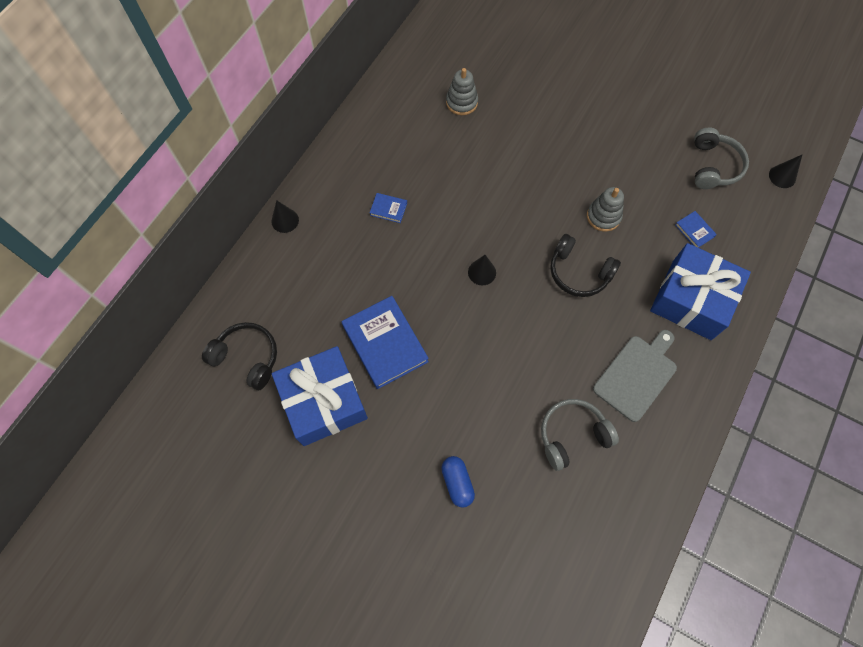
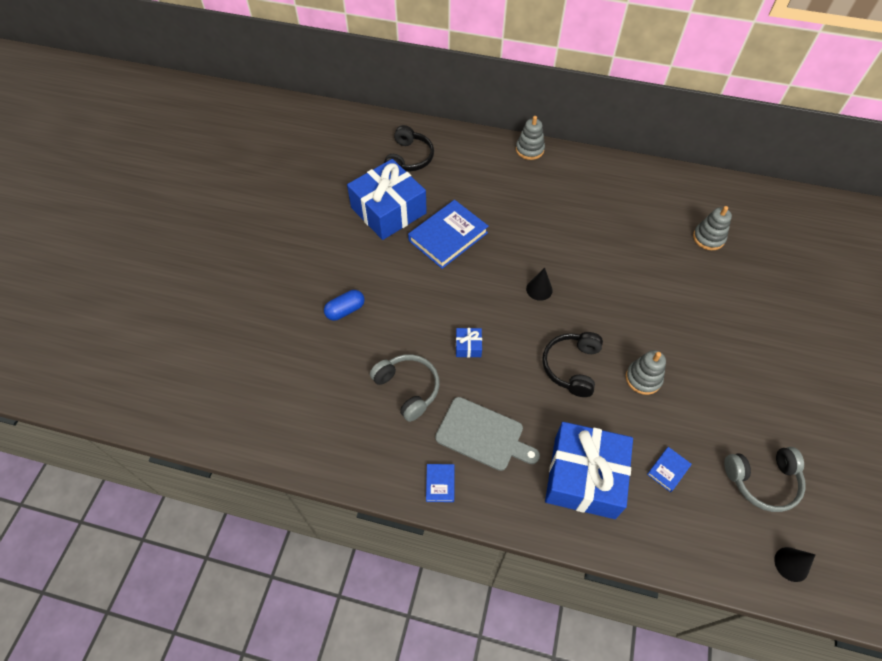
camera: 75 degrees right, 10 degrees down
black cone [271,200,299,233] -> grey stacking toy [516,116,545,160]
blue book [370,193,407,223] -> blue book moved to [426,464,455,502]
none -> blue gift [456,328,482,358]

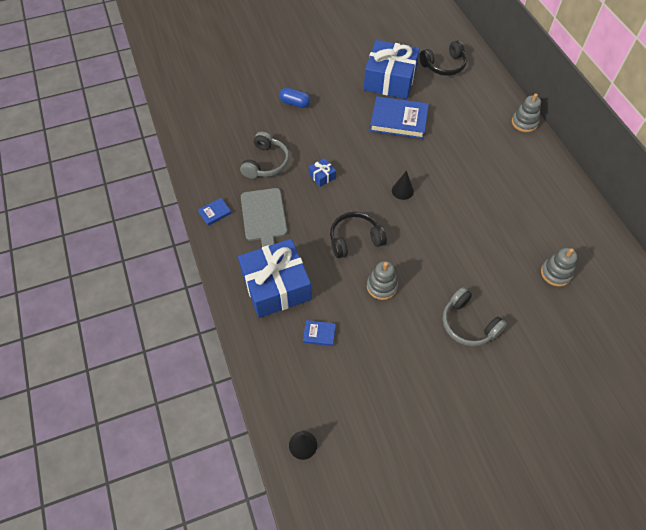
camera: 55 degrees right, 0 degrees up
grey headphones [724,447,806,512] -> grey headphones moved to [443,287,507,346]

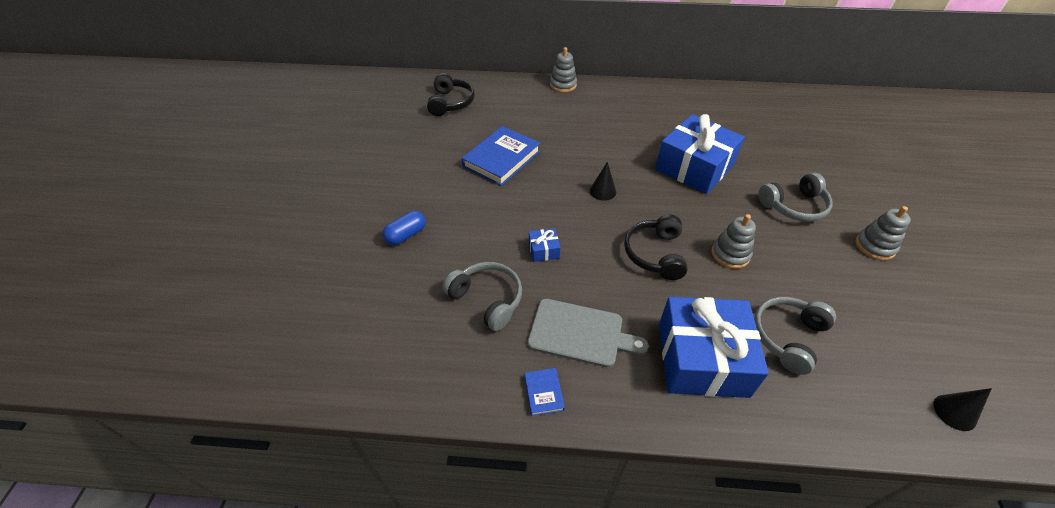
camera: 65 degrees left, 10 degrees down
blue book [303,320,336,346] -> grey headphones [754,297,836,375]
blue gift [364,40,420,99] -> blue gift moved to [655,114,745,194]
grey stacking toy [541,248,577,287] -> grey stacking toy moved to [855,206,911,260]

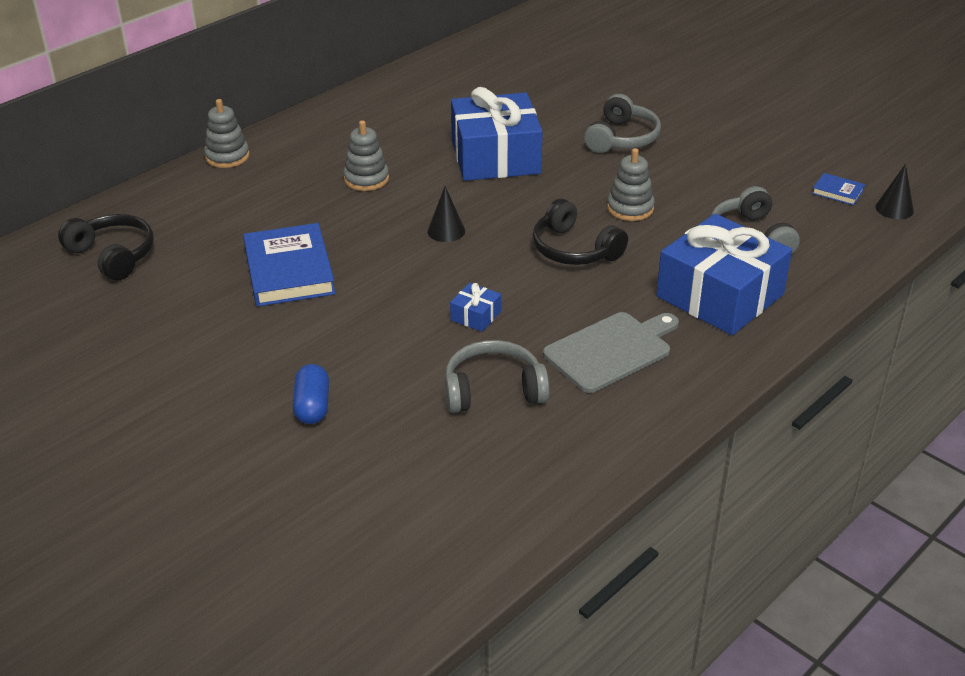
camera: 50 degrees left, 10 degrees down
blue book [525,368,565,416] -> blue book moved to [812,173,865,205]
grey stacking toy [855,206,911,260] -> grey stacking toy moved to [343,120,389,191]

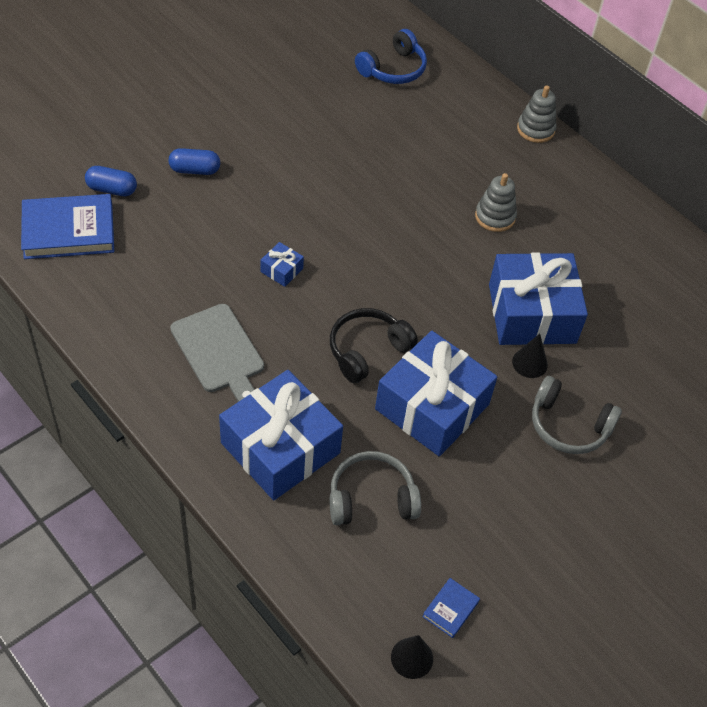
camera: 90 degrees right, 15 degrees up
black headphones [58,214,154,281] -> blue headphones [355,29,427,84]
blue book [243,223,335,307] -> blue book moved to [21,194,114,259]
black cone [427,186,465,242] -> black cone moved to [512,334,548,378]
grey headphones [444,340,549,413] -> none
grey stacking toy [607,148,655,221] -> blue gift [375,331,497,456]
none -> blue capsule [85,166,137,196]

